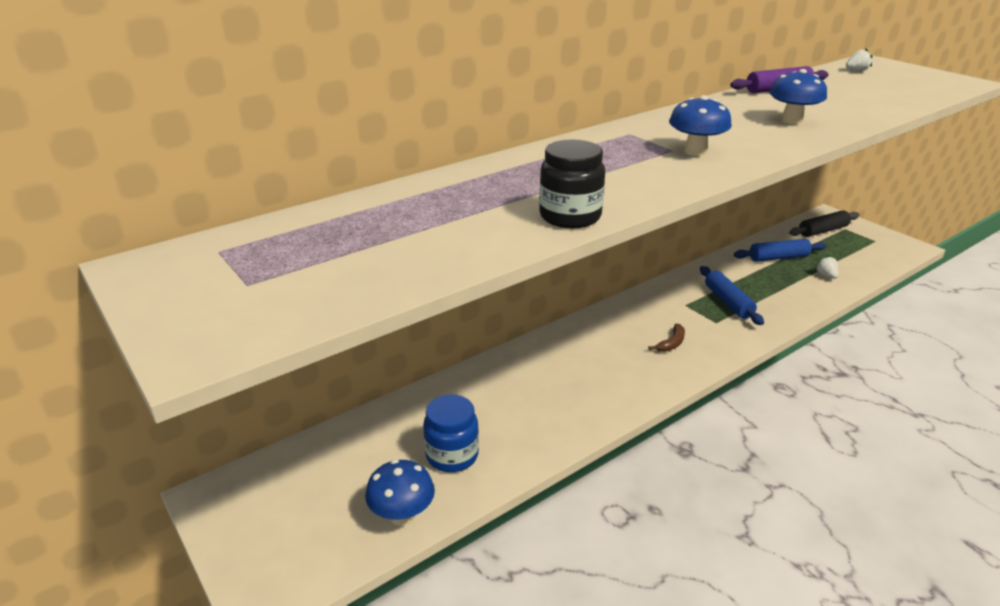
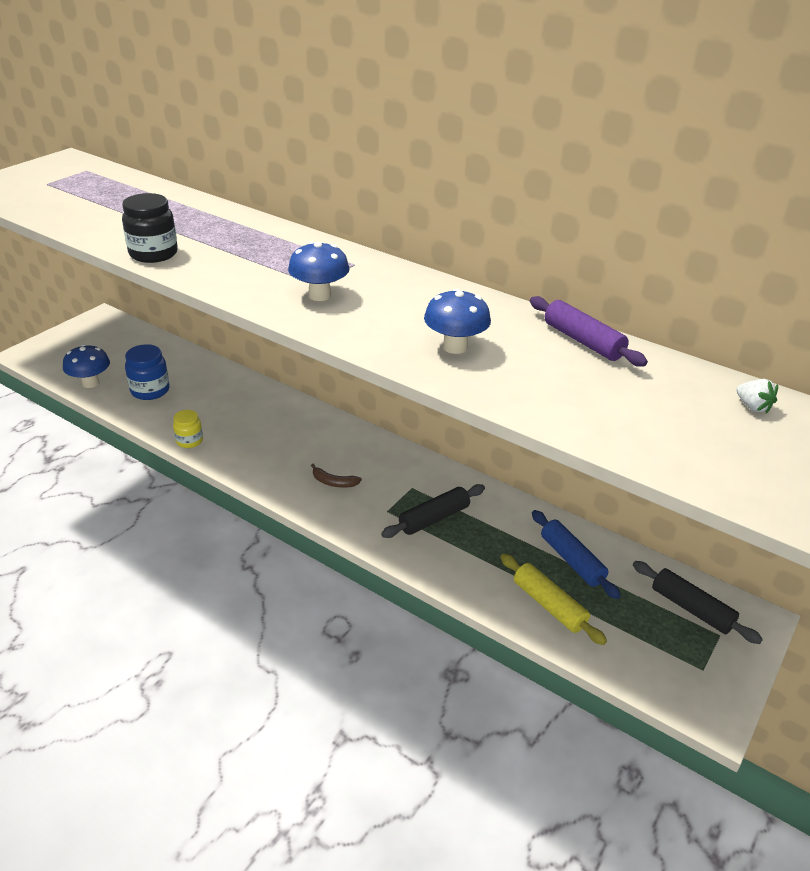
camera: 70 degrees right, 5 degrees up
blue rolling pin [700,266,764,325] -> black rolling pin [381,484,485,538]
white strawberry [815,255,838,279] -> yellow rolling pin [500,553,607,645]
none -> yellow jar [173,410,203,448]

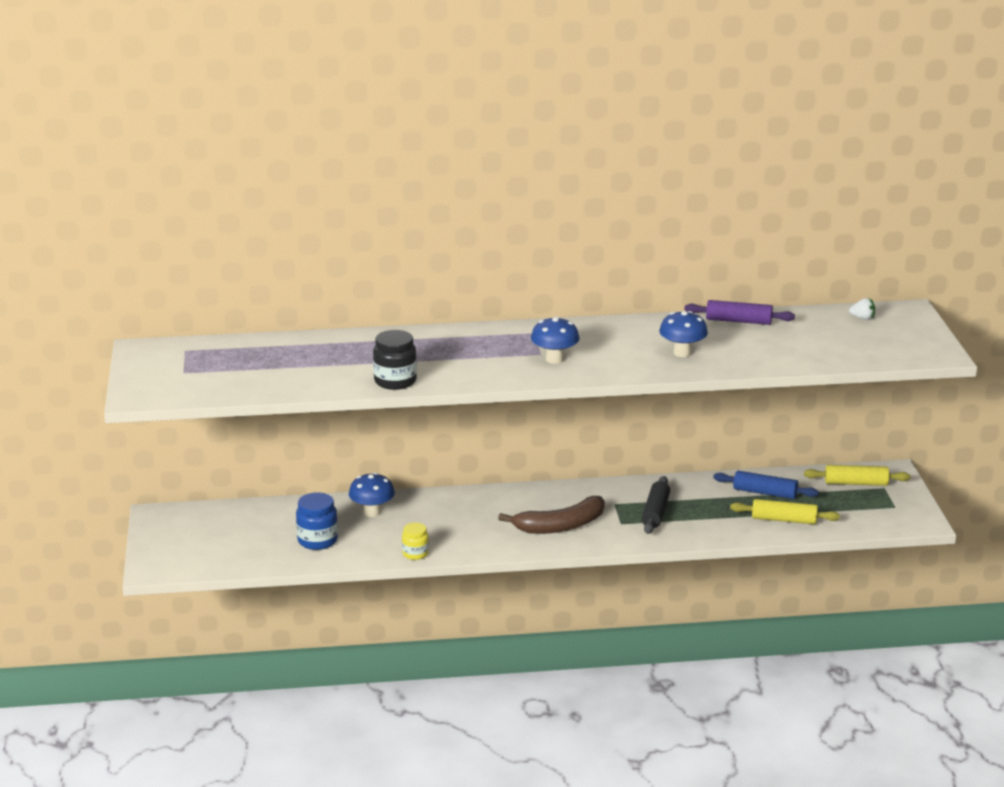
camera: 40 degrees left, 10 degrees down
blue mushroom [63,344,110,388] -> blue mushroom moved to [349,472,395,517]
brown banana [311,464,362,488] -> brown banana [498,496,605,534], size x2.19
black rolling pin [633,561,763,644] -> yellow rolling pin [804,465,910,486]

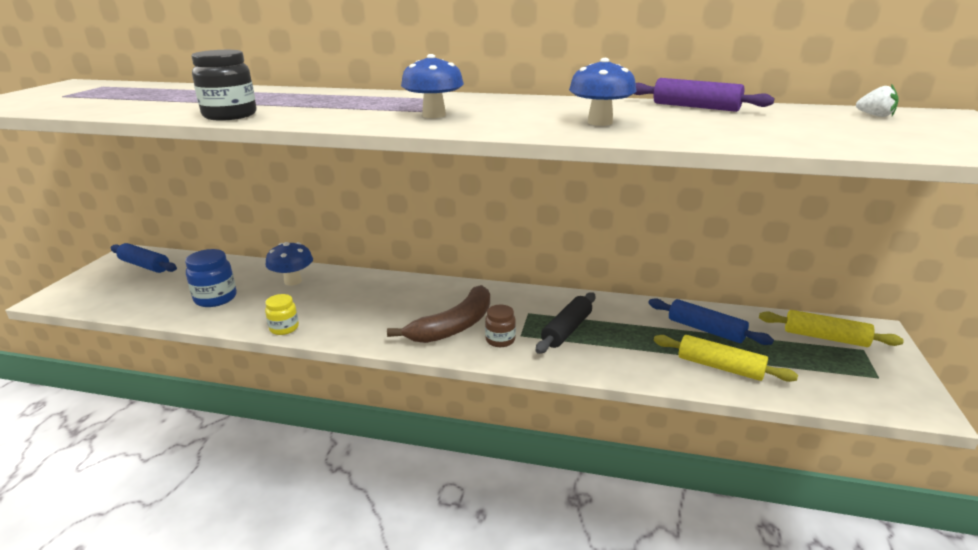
camera: 20 degrees right, 0 degrees up
brown banana [498,496,605,534] -> brown banana turned 45 degrees counterclockwise [387,285,490,343]
none -> blue rolling pin [111,243,177,273]
none -> brown jar [485,305,516,347]

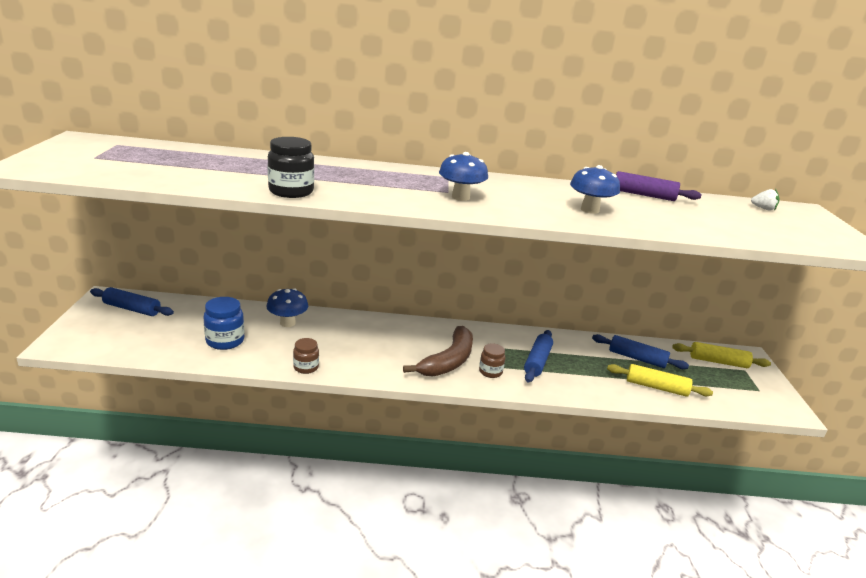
camera: 15 degrees left, 0 degrees up
yellow jar [265,294,299,335] -> brown jar [293,338,319,374]
black rolling pin [536,292,595,354] -> blue rolling pin [524,330,553,382]

